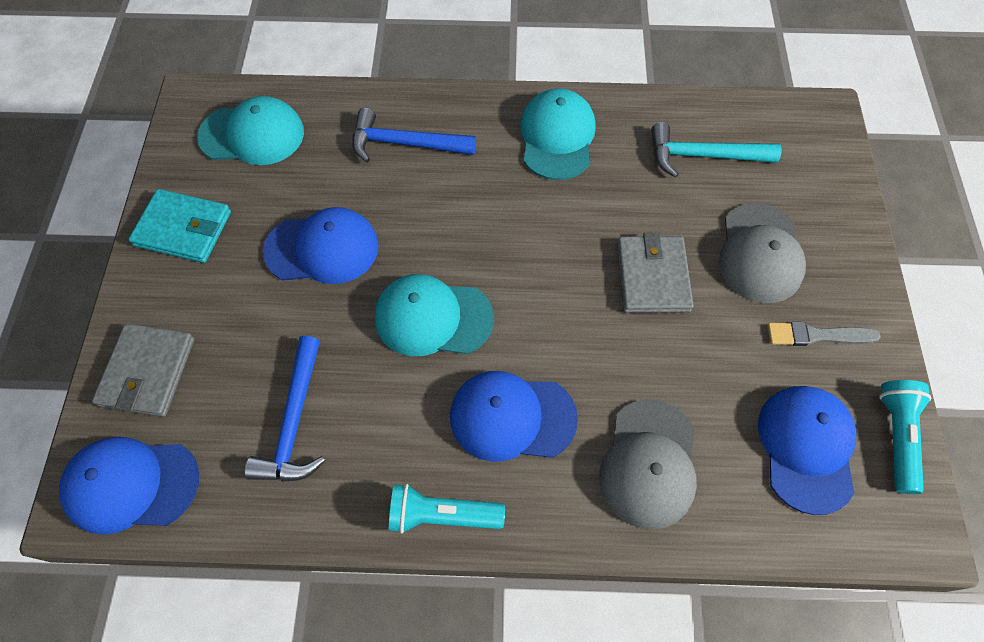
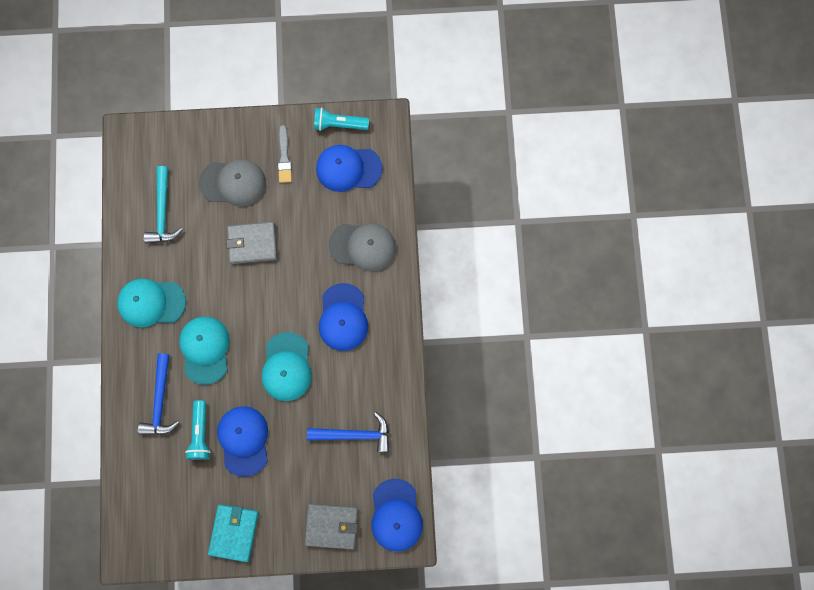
camera: 95 degrees left, 15 degrees up
turquoise cap [197,96,304,165] -> turquoise cap moved to [179,317,230,385]
turquoise flashlight [389,484,505,534] -> turquoise flashlight moved to [185,400,210,460]

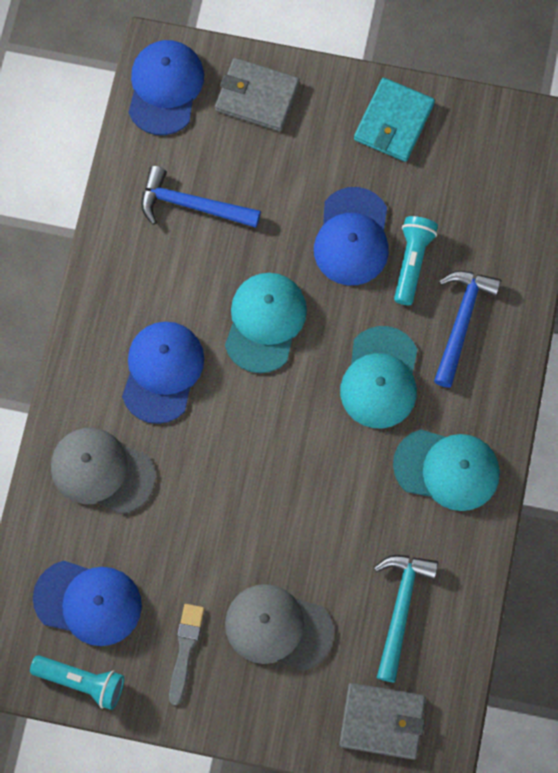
camera: 165 degrees left, 5 degrees down
grey wallet [226,222,277,264] -> grey wallet moved to [339,683,426,760]

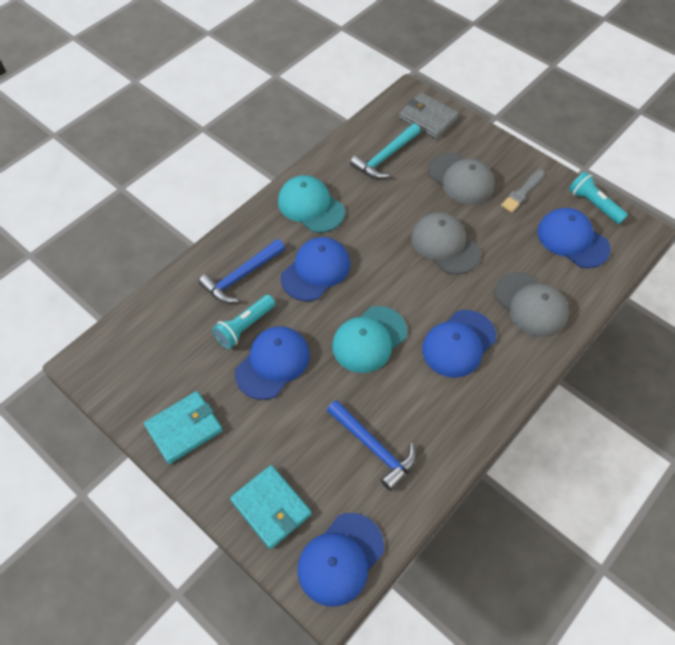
camera: 150 degrees left, 15 degrees down
grey wallet [215,58,300,132] -> turquoise wallet [230,465,312,549]
turquoise cap [340,326,417,428] -> blue cap [281,237,350,301]
none -> grey cap [411,212,481,274]

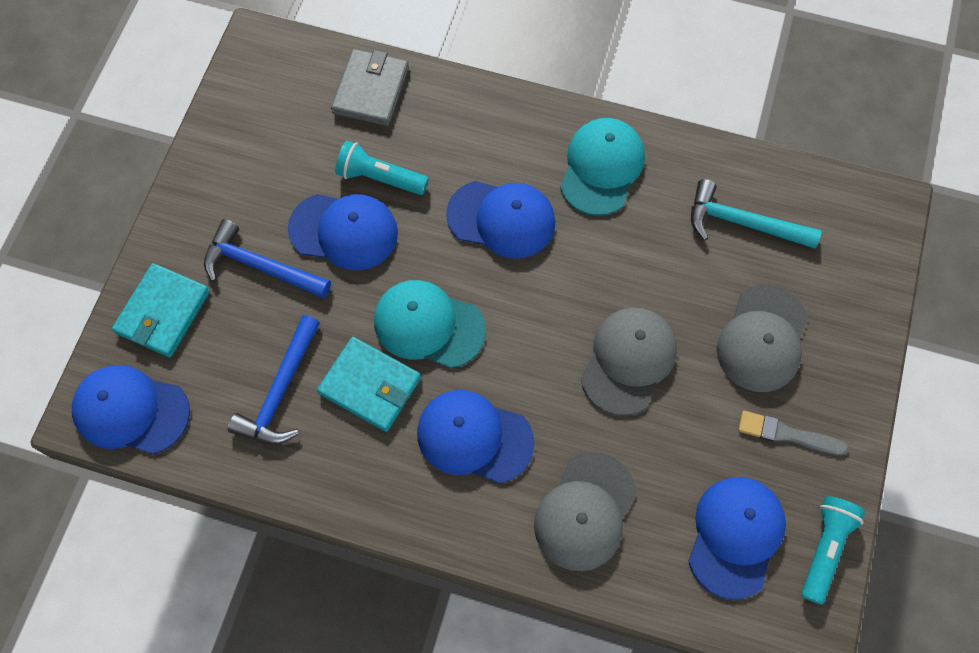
camera: 65 degrees right, 10 degrees up
turquoise wallet [144,391,223,464] -> turquoise wallet moved to [317,337,421,432]
blue hammer [198,239,285,303] -> blue hammer moved to [204,219,331,298]
grey wallet [399,93,459,139] -> grey wallet moved to [331,49,409,126]

